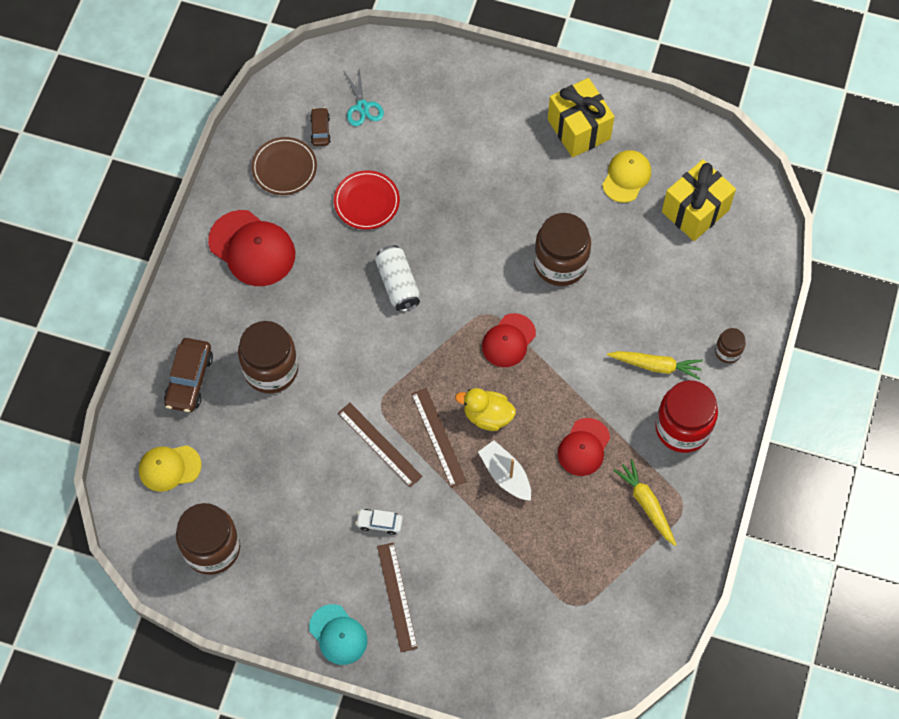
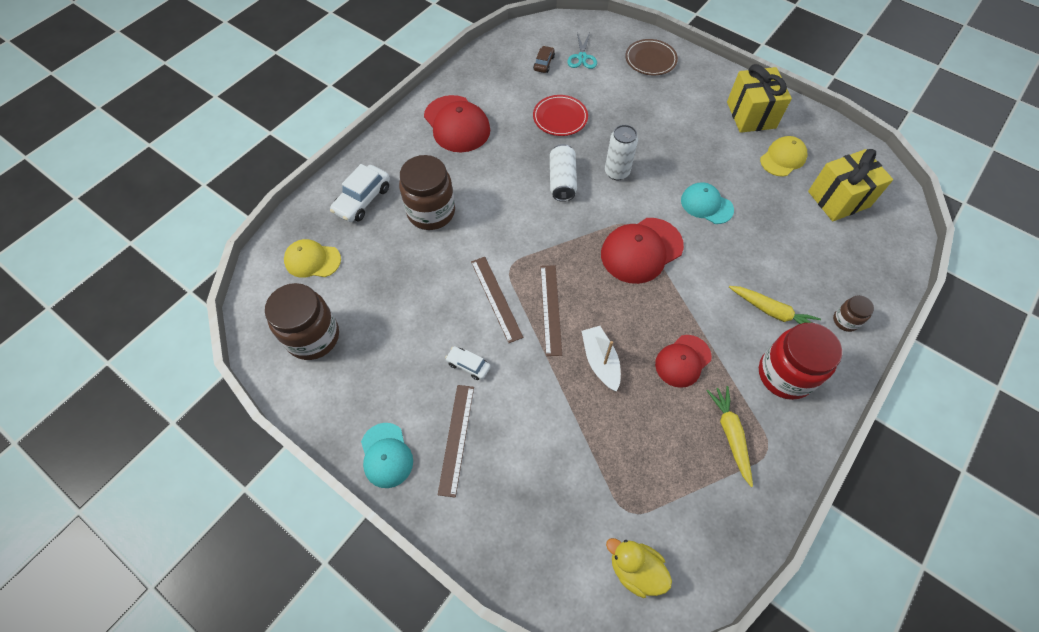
camera: 20 degrees right, 5 degrees down
brown car [164,338,213,412] -> white car [330,164,390,222]
brown plate [251,137,317,195] -> brown plate moved to [625,39,678,76]
yellow duck [455,388,516,431] -> yellow duck moved to [606,538,672,598]
red cap [482,313,536,367] -> red cap [601,218,684,284], size x1.56
brown jar [534,213,591,286] -> turquoise cap [681,182,734,224]
none -> white can [605,125,638,180]

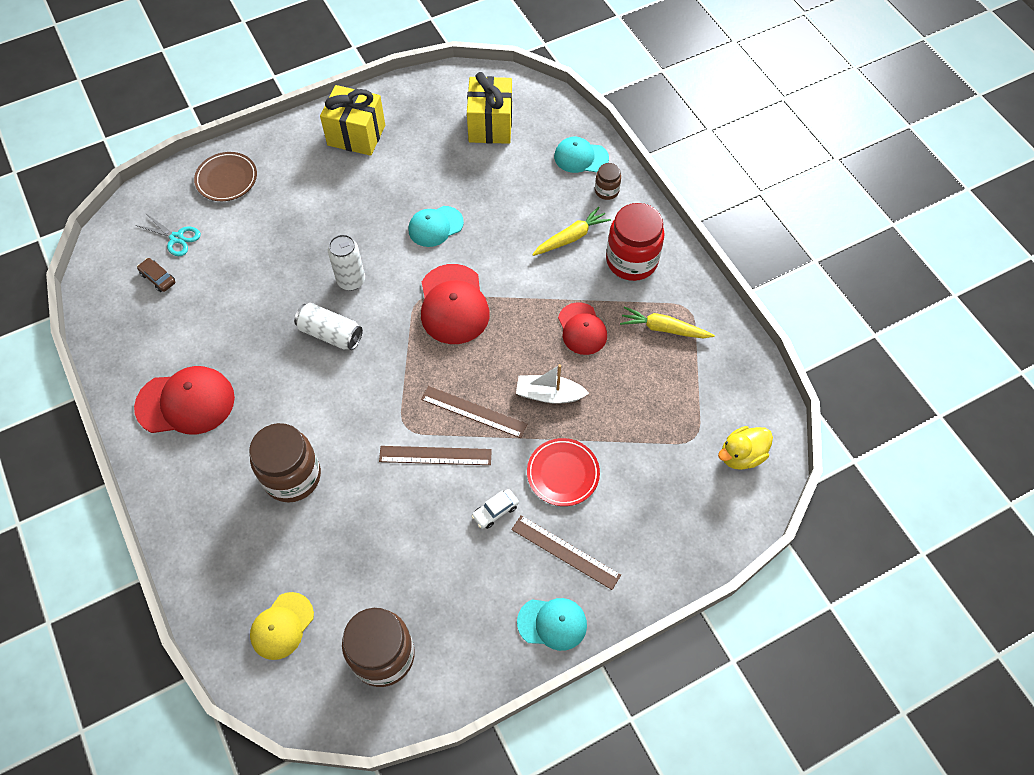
camera: 65 degrees left, 0 degrees up
white car [330,164,390,222] -> none
red plate [533,95,588,136] -> red plate moved to [527,438,600,506]
yellow cap [760,136,807,177] -> none
none -> turquoise cap [554,137,609,173]

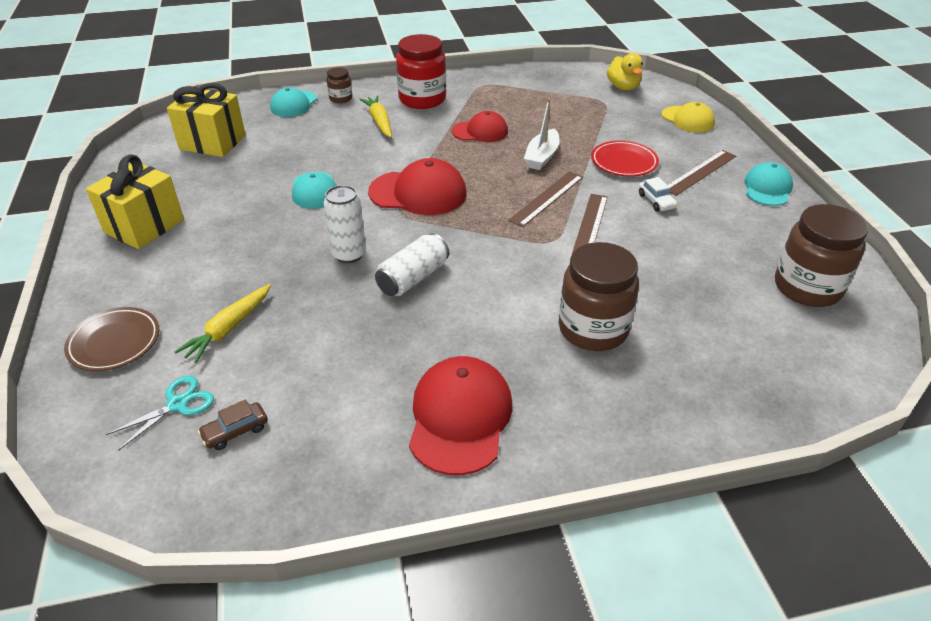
camera: 75 degrees left, 20 degrees down
yellow cap [250,592,314,660] -> yellow cap moved to [662,102,715,132]
yellow carrot [620,306,715,338] -> yellow carrot moved to [174,284,271,363]

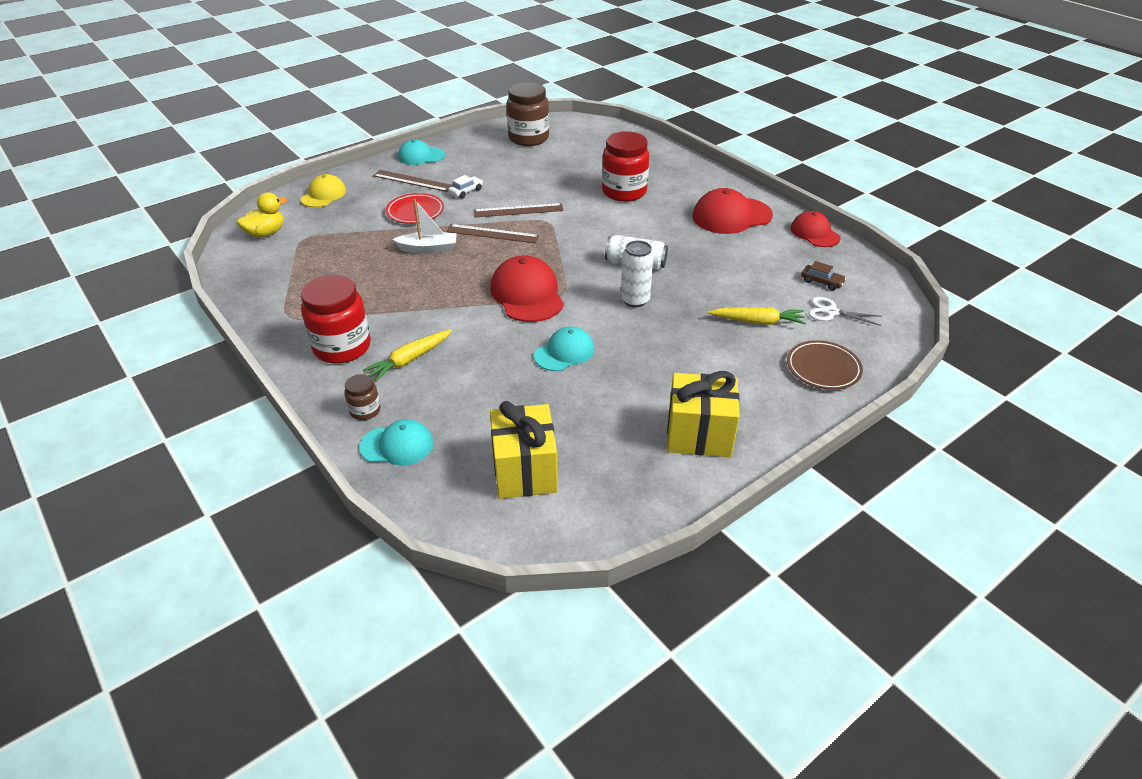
camera: 115 degrees left, 0 degrees up
turquoise scissors [106,375,214,451] -> white scissors [809,297,882,326]
red cap [452,111,508,142] -> red cap moved to [791,211,841,247]
brown jar [559,242,639,351] -> red jar [602,131,650,202]

